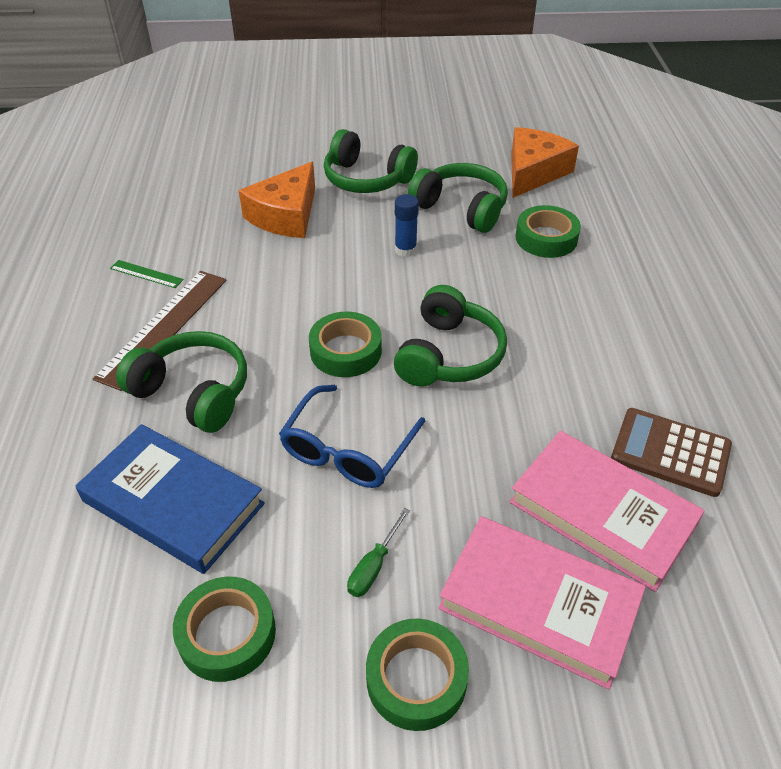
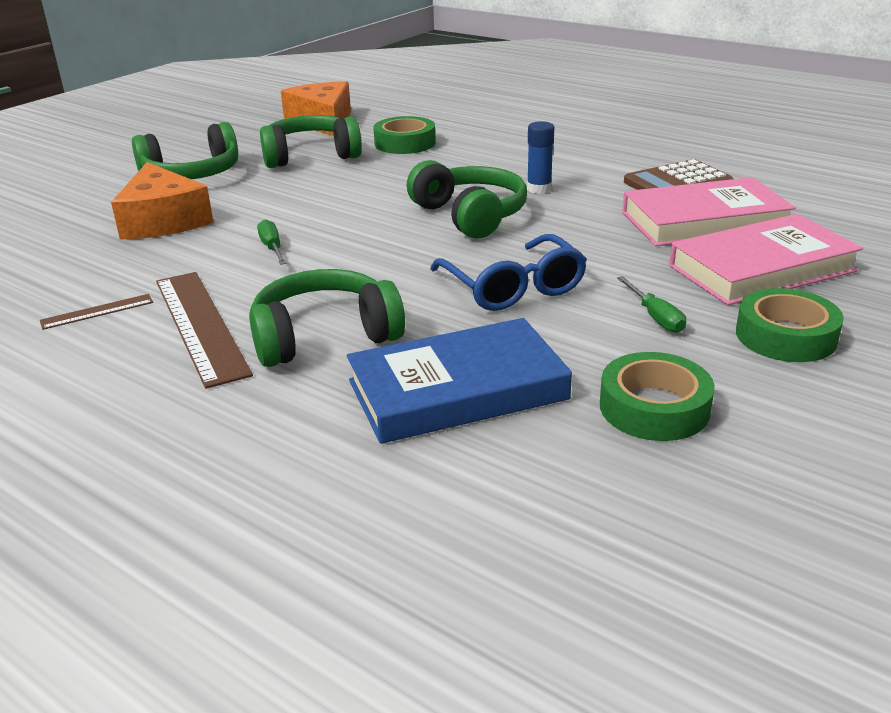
camera: 50 degrees left, 15 degrees down
green ruler [110,260,184,288] -> brown ruler [40,294,153,330]
green tape [309,312,382,377] -> none
blue glue stick [395,194,419,257] -> blue glue stick moved to [527,121,554,194]
none -> green screwdriver [257,219,286,265]

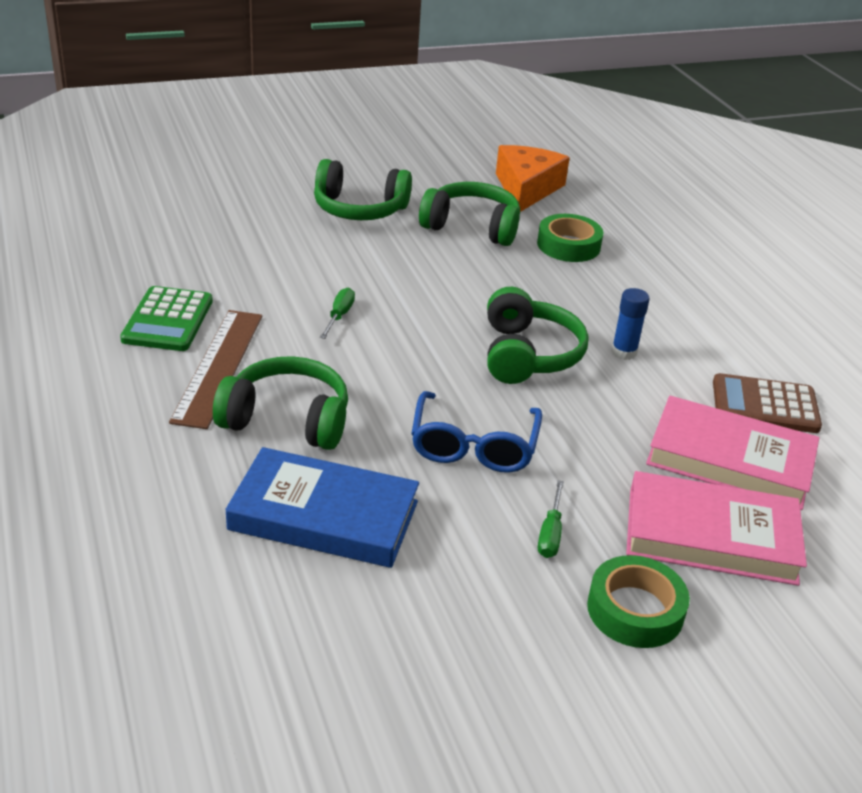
camera: 30 degrees right, 5 degrees up
brown ruler [40,294,153,330] -> green calculator [120,286,213,351]
orange cheese [111,162,214,240] -> none
green tape [600,352,715,441] -> none

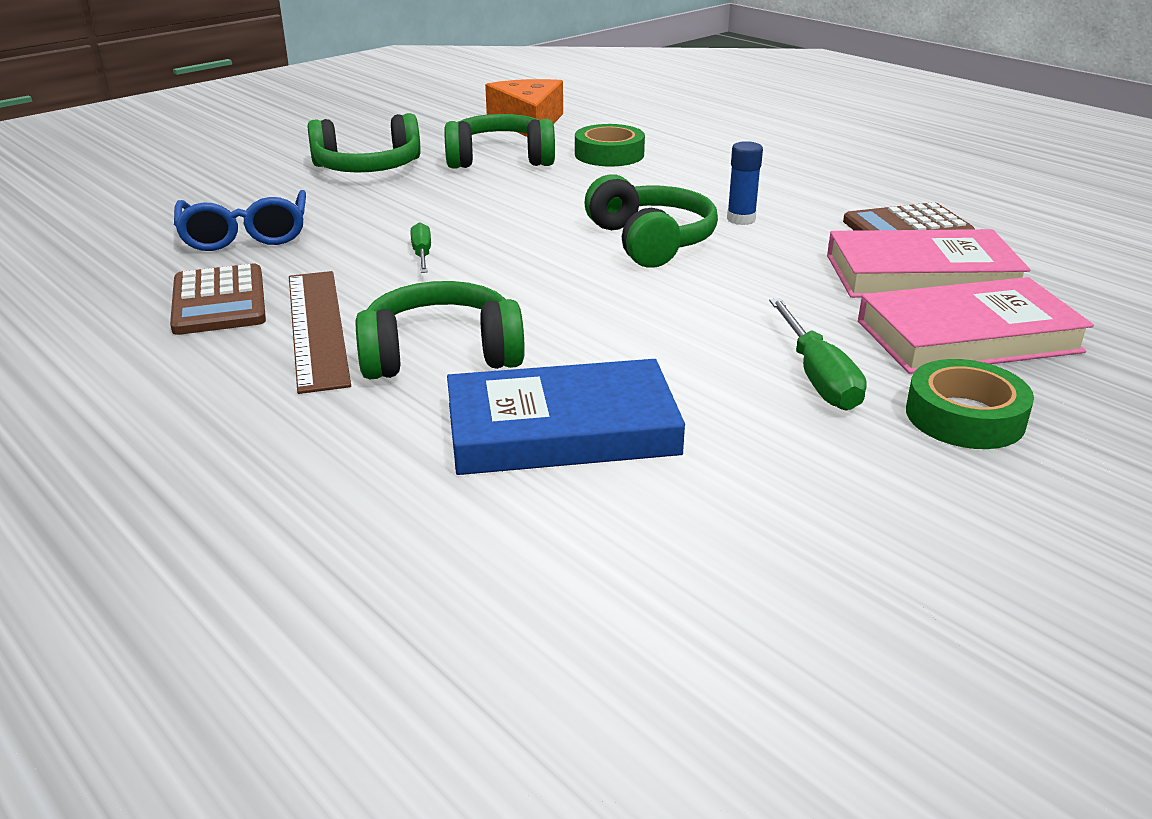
camera: 20 degrees left, 5 degrees down
green calculator [120,286,213,351] -> brown calculator [170,263,266,335]
blue glasses [411,391,542,473] -> blue glasses moved to [174,190,306,251]
green screwdriver [538,480,564,558] -> green screwdriver [769,298,867,410], size x1.61

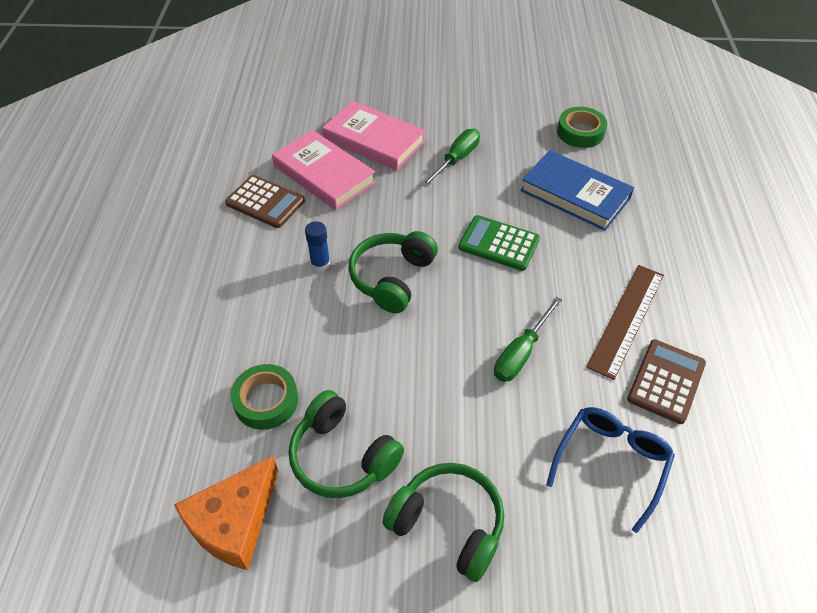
camera: 135 degrees left, 20 degrees up
green headphones [356,281,525,379] -> none
green screwdriver [410,222,431,273] -> green screwdriver [494,297,562,382], size x1.61
green tape [906,359,1034,449] -> green tape moved to [557,107,607,148]
none -> green calculator [458,215,540,271]

